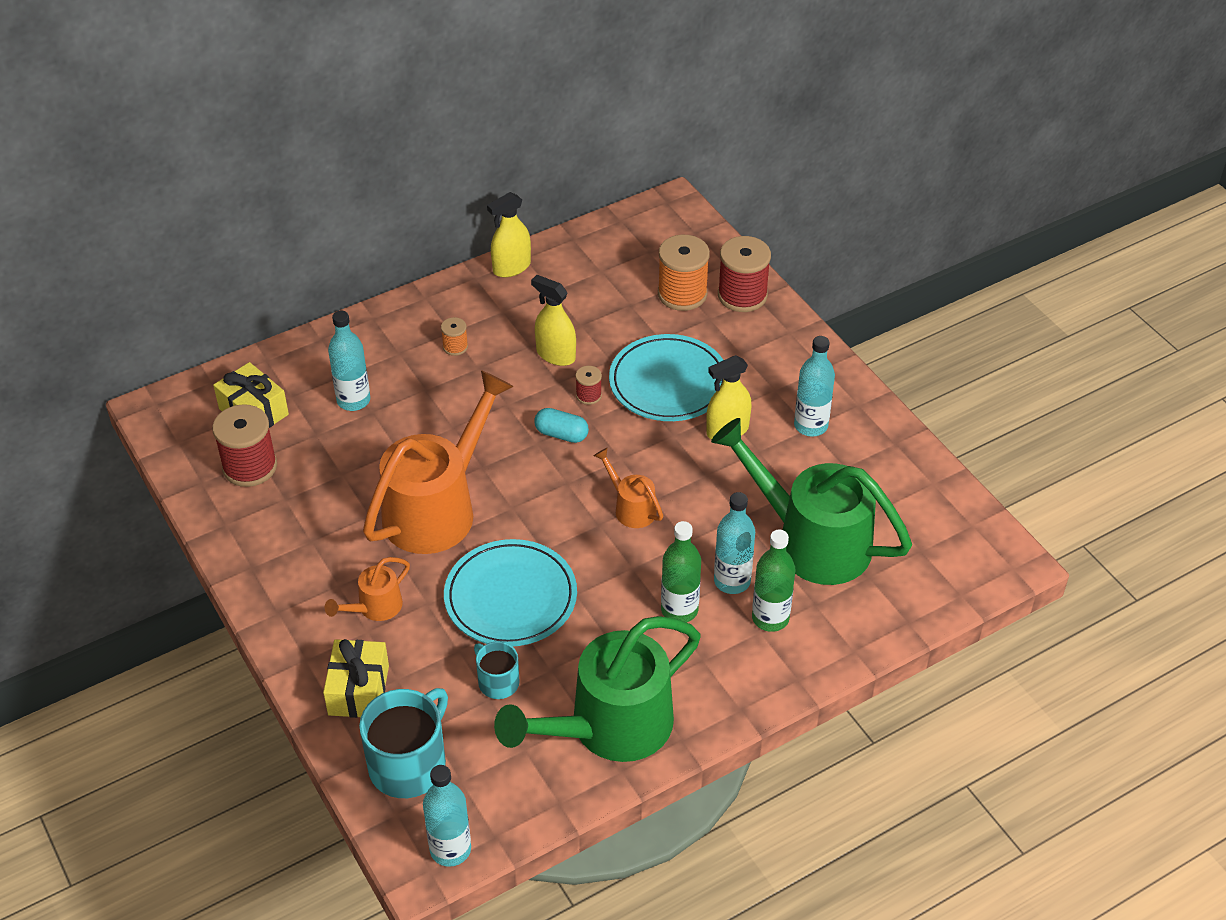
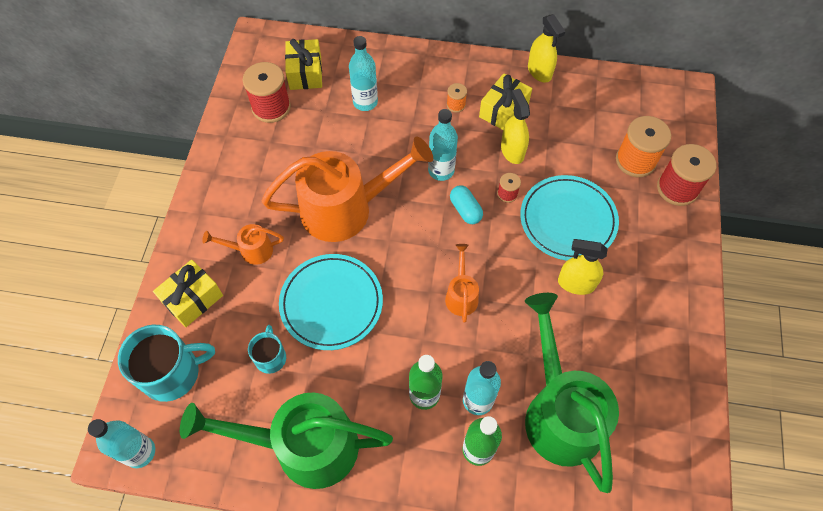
camera: 40 degrees right, 15 degrees up
yellow spray bottle [487,192,531,277] -> yellow spray bottle turned 120 degrees counterclockwise [528,14,565,83]
turquoise bottle [794,336,835,436] -> turquoise bottle moved to [428,109,458,181]
none -> yellow gift [479,73,532,130]

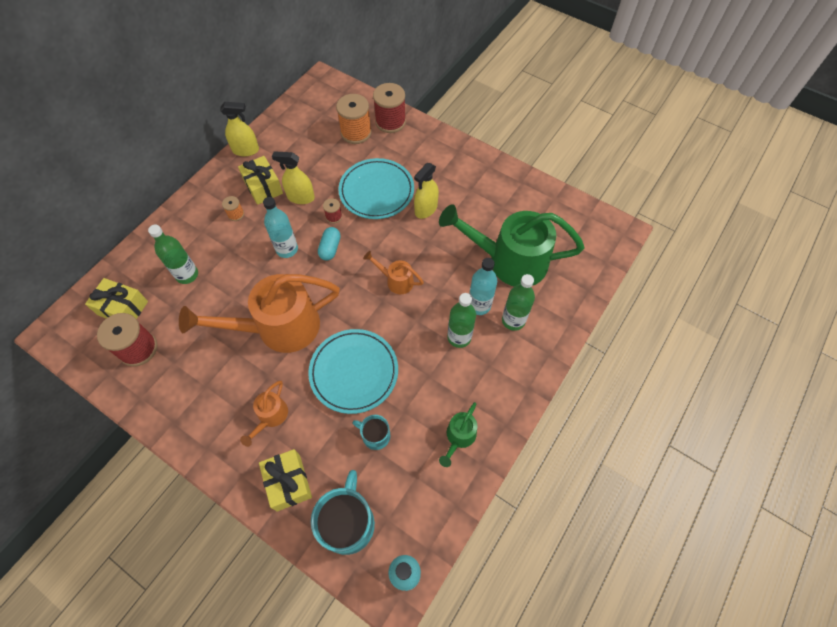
camera: 65 degrees left, 0 degrees up
green watering can [180,393,393,489] -> green watering can [439,402,477,467], size x0.45
orange watering can [261,137,433,242] -> orange watering can turned 120 degrees counterclockwise [179,274,340,353]
turquoise bottle [349,36,378,111] -> green bottle [148,224,198,284]
turquoise capsule [450,185,483,224] -> turquoise capsule turned 75 degrees counterclockwise [318,227,341,261]

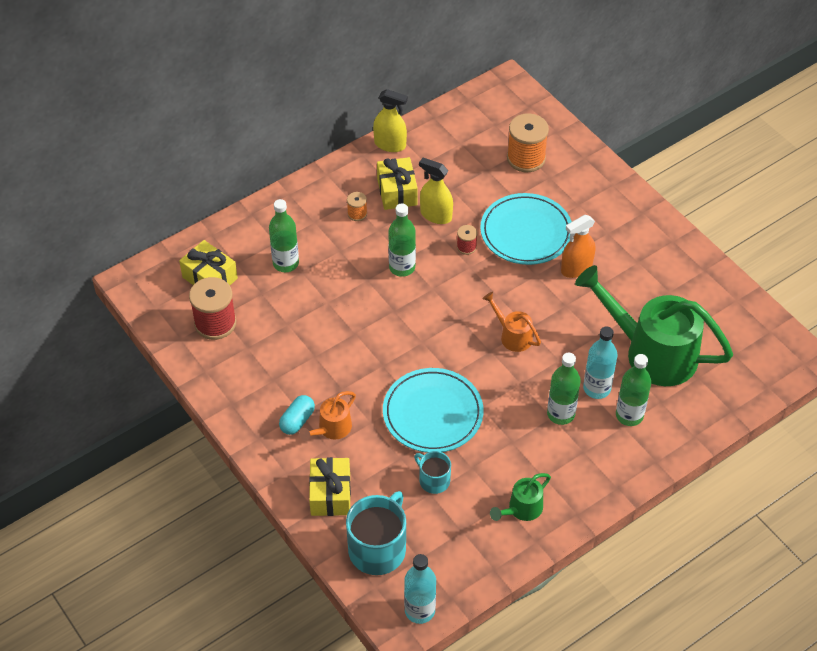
camera: 20 degrees right, 10 degrees down
orange watering can [179,274,340,353] -> none
turquoise bottle [263,197,298,258] -> green bottle [389,203,416,277]
turquoise capsule [318,227,341,261] -> turquoise capsule moved to [279,395,315,435]
red spool [373,83,406,133] -> none
yellow spray bottle [414,163,439,219] -> orange spray bottle [561,215,595,278]

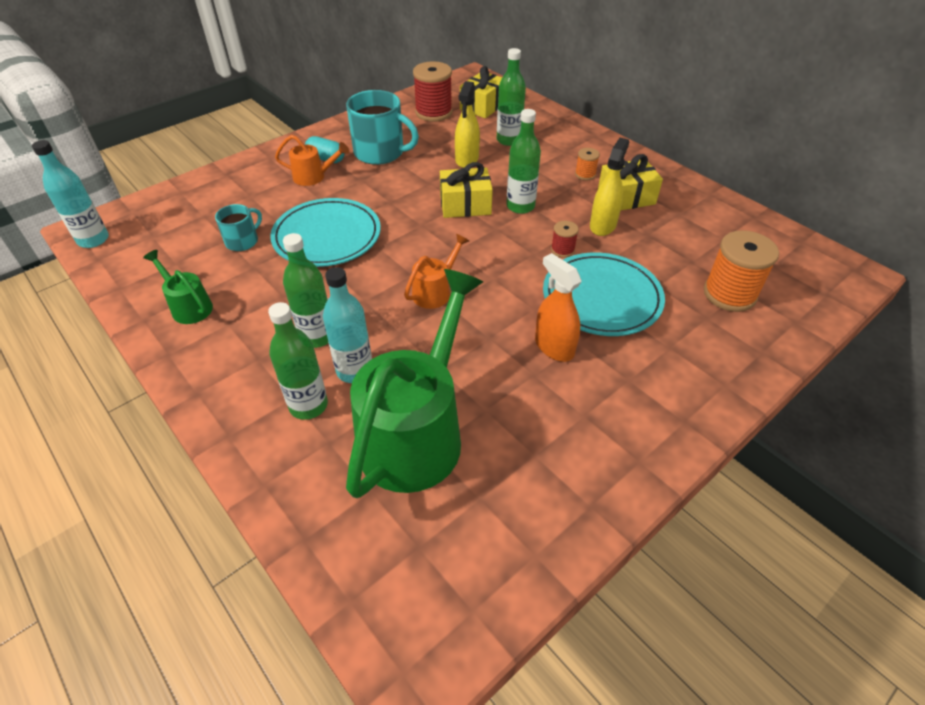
camera: 85 degrees right, 5 degrees down
orange watering can [299,391,356,441] -> orange watering can turned 150 degrees clockwise [275,135,349,186]
yellow gift [309,457,351,516] -> yellow gift moved to [440,162,493,218]
turquoise mug [346,491,406,575] -> turquoise mug moved to [346,90,419,165]
yellow spray bottle [373,89,408,152] -> yellow spray bottle moved to [455,81,480,168]

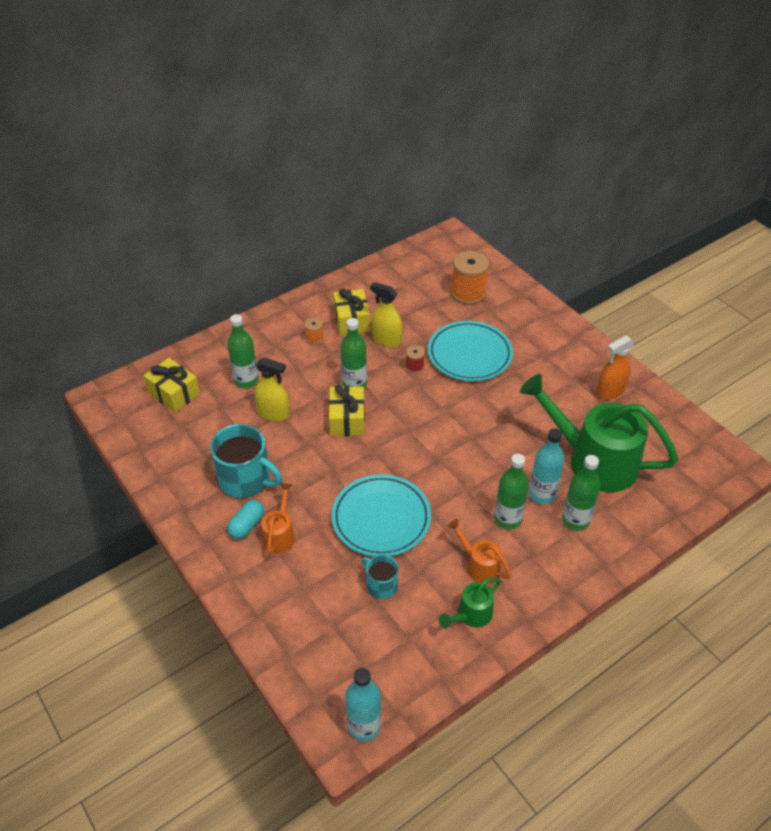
camera: 85 degrees left, 0 degrees up
turquoise mug [346,90,419,165] -> turquoise mug turned 90 degrees clockwise [210,424,282,498]
orange watering can [404,234,469,309] -> orange watering can moved to [447,519,511,584]
red spool [413,61,452,122] -> none
orange spray bottle [535,253,582,362] -> orange spray bottle moved to [596,336,635,400]

